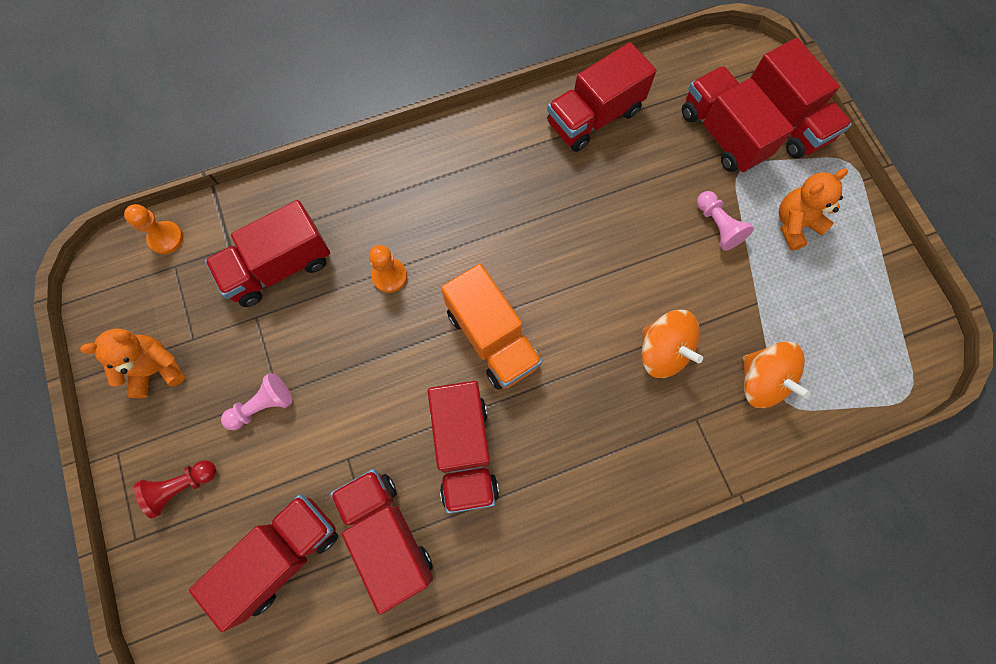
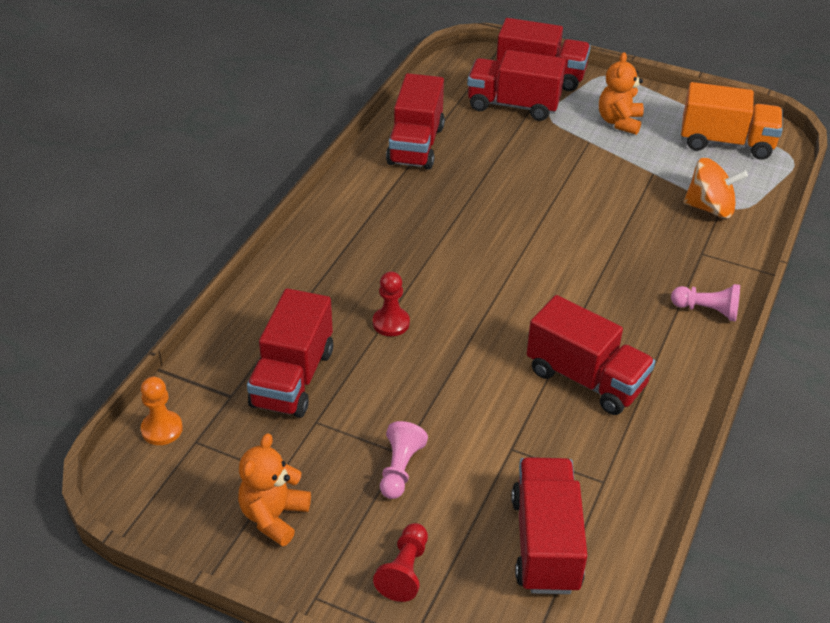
camera: 45 degrees left, 30 degrees down
red truck [330,469,433,614] -> none
orange pawn [369,245,407,293] -> red pawn [373,272,410,336]
orange truck [441,264,542,390] -> orange truck moved to [681,82,783,160]
orange spinning top [642,310,703,378] -> none
pink pawn [697,191,754,251] -> pink pawn moved to [671,284,740,321]

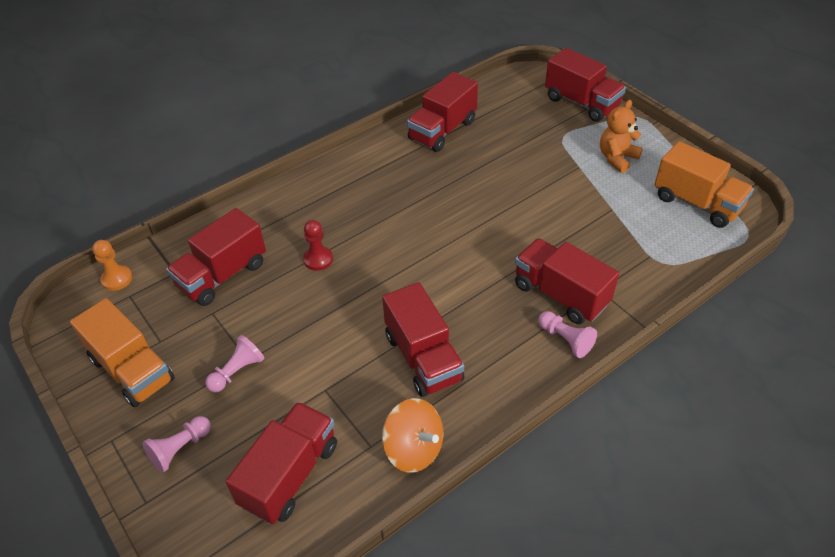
camera: 30 degrees right, 5 degrees up
orange teddy bear [238,433,311,546] -> orange truck [70,298,175,407]
red pawn [373,523,428,602] -> pink pawn [142,416,211,473]
red truck [467,50,566,121] -> red truck moved to [515,238,619,324]
orange spinning top [683,158,748,218] -> orange spinning top moved to [382,398,443,472]

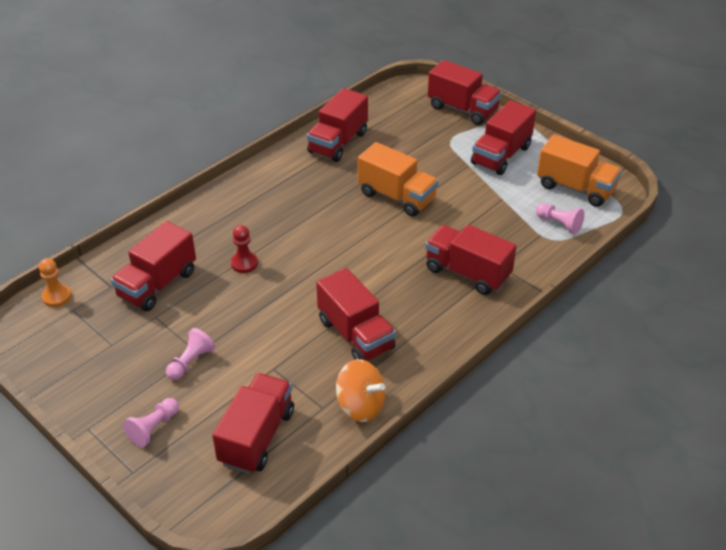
camera: 10 degrees left, 5 degrees down
orange truck [70,298,175,407] -> orange truck moved to [358,142,438,217]
pink pawn [538,311,597,358] -> pink pawn moved to [536,203,585,234]
orange teddy bear [600,100,643,173] -> red truck [471,100,536,175]

